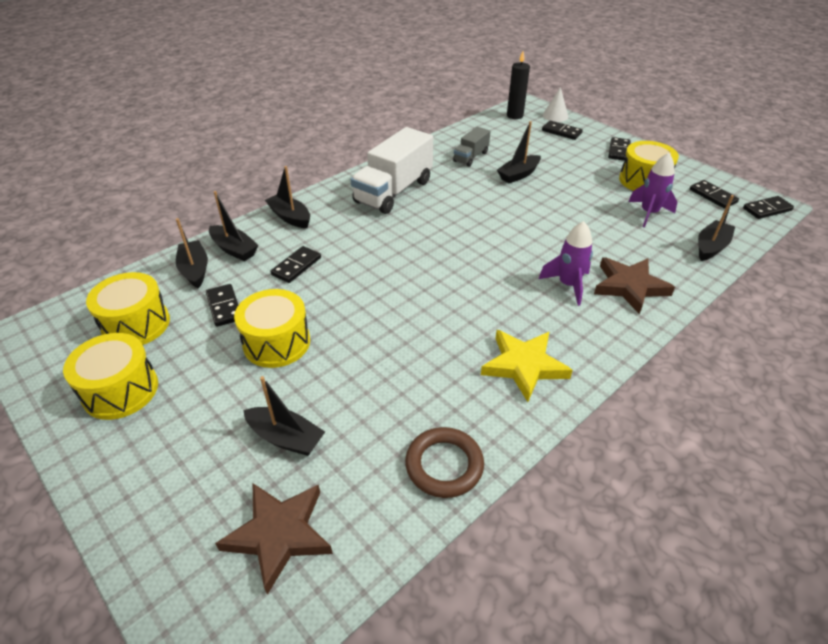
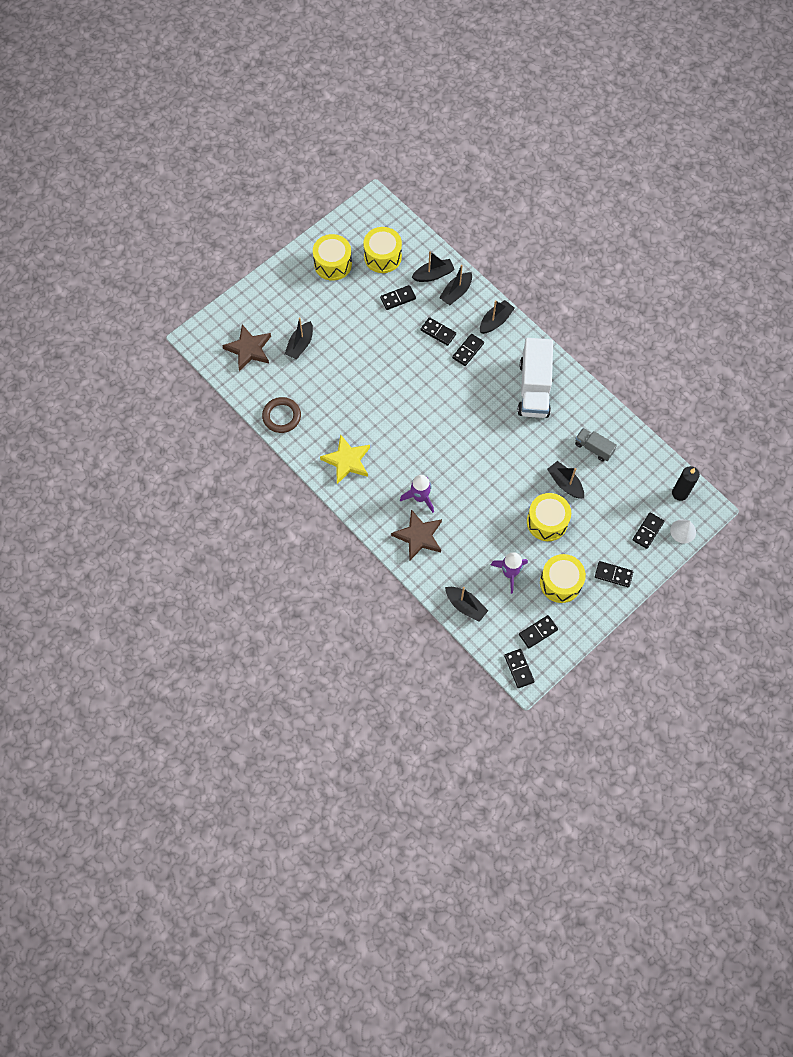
camera: 90 degrees right, 25 degrees up
yellow drum [234,289,310,368] -> yellow drum moved to [527,493,571,541]
white truck [351,127,433,214] -> white truck turned 120 degrees counterclockwise [517,338,553,418]
none -> black domino [452,334,484,366]

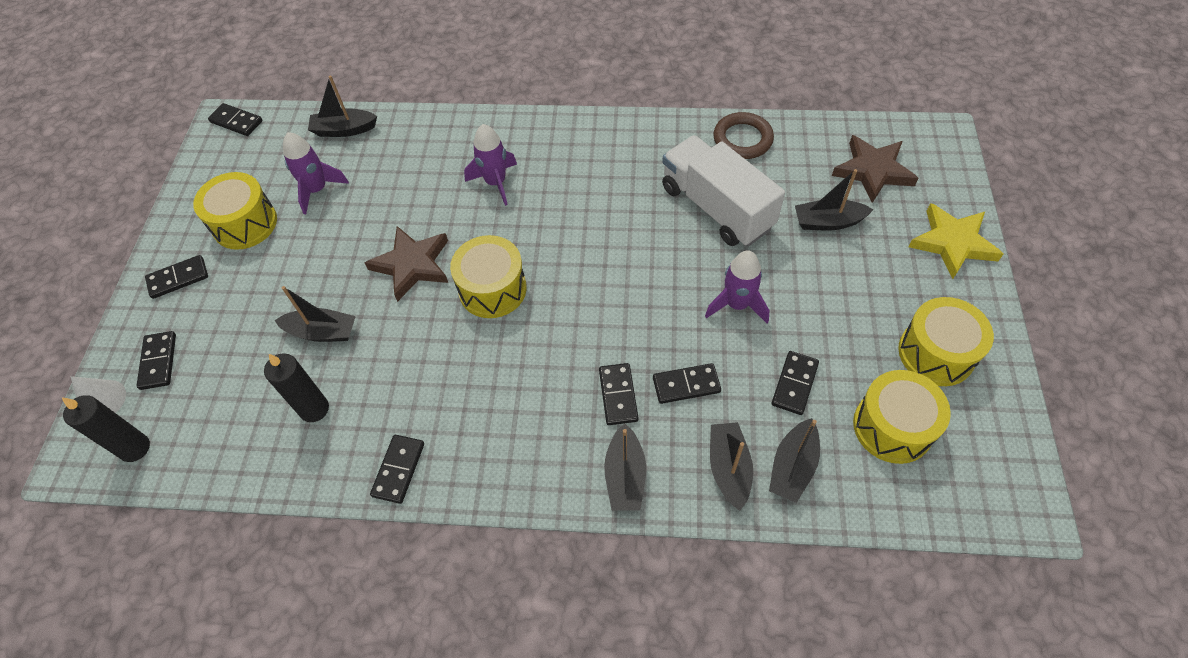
camera: 140 degrees right, 10 degrees down
black boat [285,317,313,359] -> black boat turned 75 degrees counterclockwise [795,169,874,231]
yellow star [320,434,370,484] -> yellow star moved to [909,203,1003,279]
brown star [391,509,442,560] -> brown star moved to [365,226,448,302]
white truck [517,338,553,418] -> white truck moved to [662,135,785,246]
black domino [519,615,558,648] -> black domino moved to [370,435,424,504]
yellow drum [527,493,571,541] -> yellow drum moved to [450,235,527,318]
grey truck [575,428,617,461] -> black candle [264,353,329,422]
none -> purple rocket [705,250,770,323]

